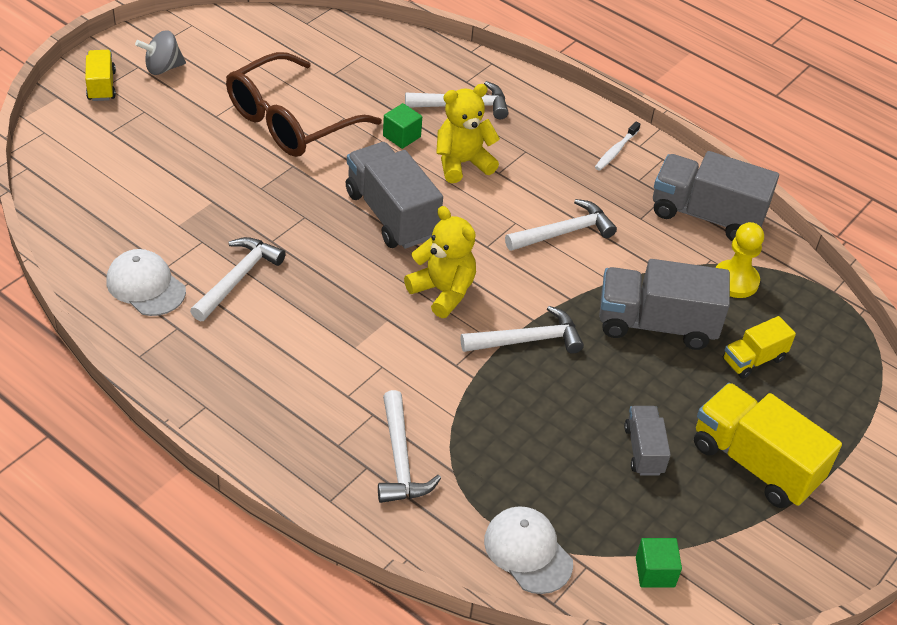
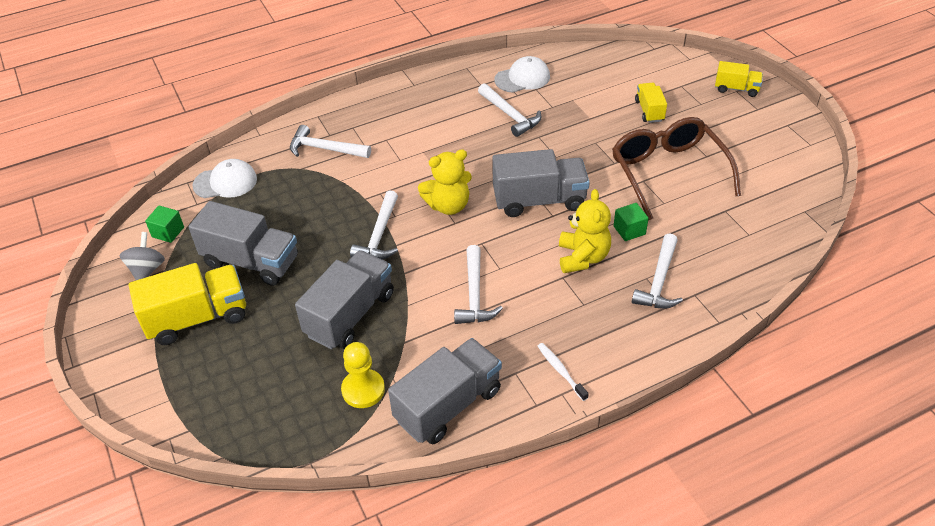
camera: 120 degrees right, 0 degrees up
grey spinning top [135,30,186,75] -> grey spinning top moved to [119,232,165,280]
grey truck [624,406,671,475] -> grey truck [189,201,298,286], size x1.84
yellow truck [723,316,796,379] -> yellow truck moved to [635,83,667,123]

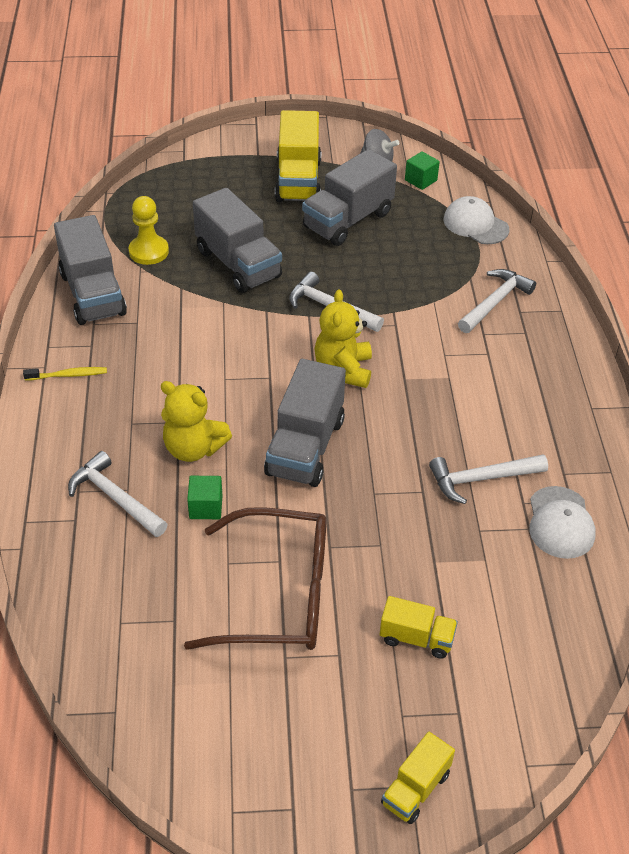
camera: 110 degrees right, 0 degrees up
white cap [192,159,257,198] -> white cap turned 120 degrees clockwise [444,196,509,244]
white hammer [454,245,503,324] -> none
white toothbrush [538,343,589,401] -> yellow toothbrush [23,367,107,381]

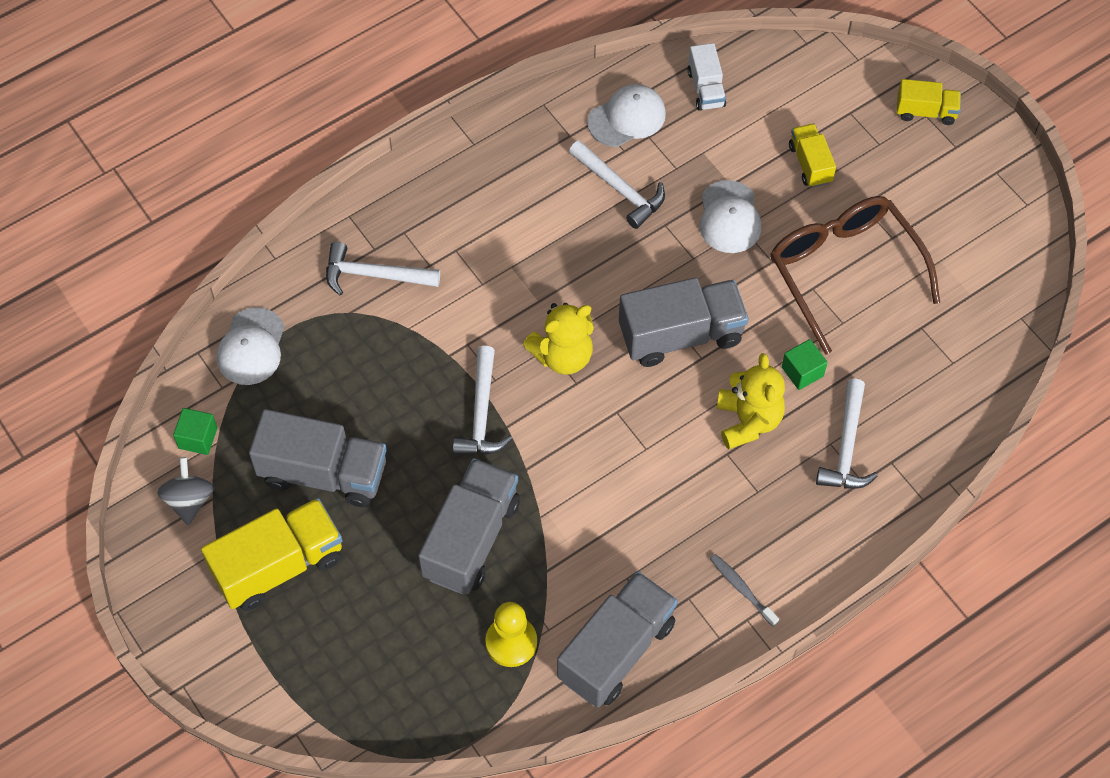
camera: 120 degrees left, 15 degrees up
yellow toothbrush [23,367,107,381] -> grey toothbrush [710,554,779,627]
none -> white truck [687,43,726,111]
none -> white cap [700,180,761,253]

